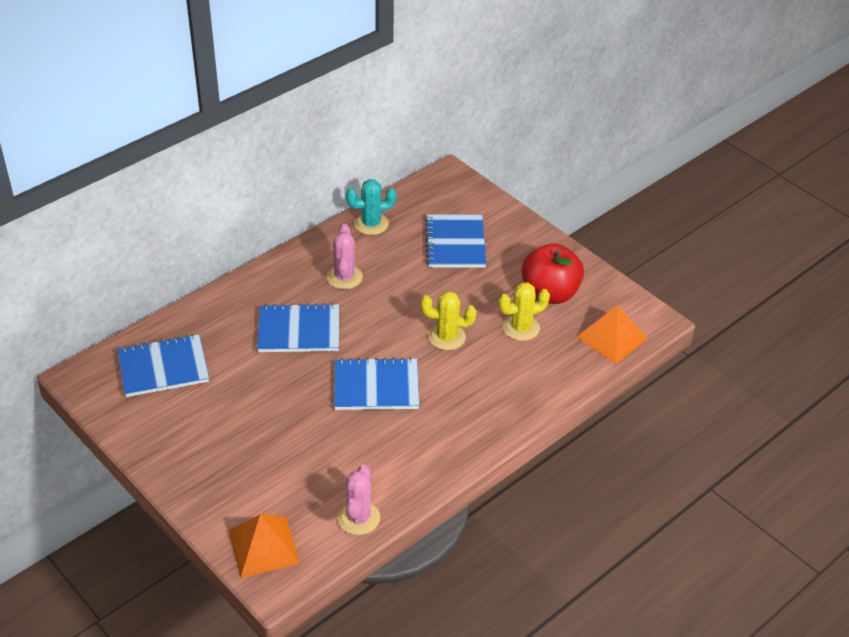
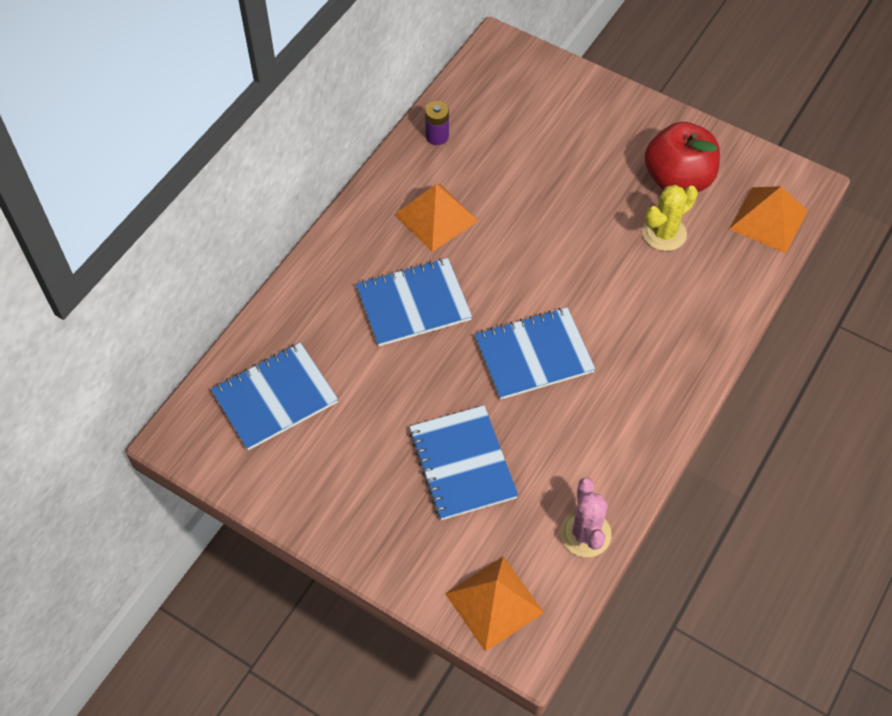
camera: 15 degrees left, 15 degrees up
pink cactus [327,224,363,289] -> orange pyramid [395,184,478,252]
turquoise cactus [346,179,397,235] -> purple battery [425,101,449,145]
yellow cactus [421,291,476,350] -> none
blue notebook [425,214,486,268] -> blue notebook moved to [409,405,518,520]

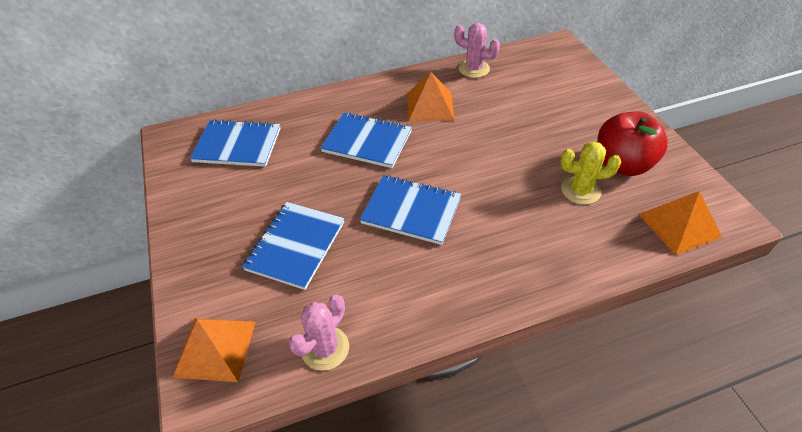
camera: 40 degrees right, 10 degrees down
purple battery [425,101,449,145] -> pink cactus [454,23,500,78]

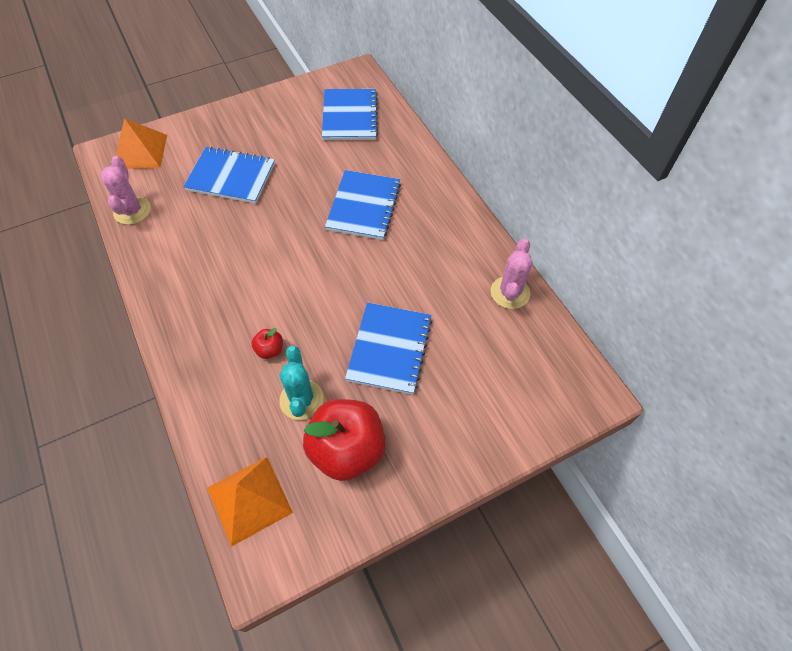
camera: 80 degrees right, 10 degrees up
pink cactus [289,295,349,371] -> pink cactus turned 60 degrees clockwise [101,156,151,225]
blue notebook [360,175,461,245] -> blue notebook moved to [345,303,432,395]
orange pyramid [407,72,455,122] -> none
yellow cactus [560,141,621,205] -> turquoise cactus [279,346,324,420]
none -> red apple [251,328,283,359]

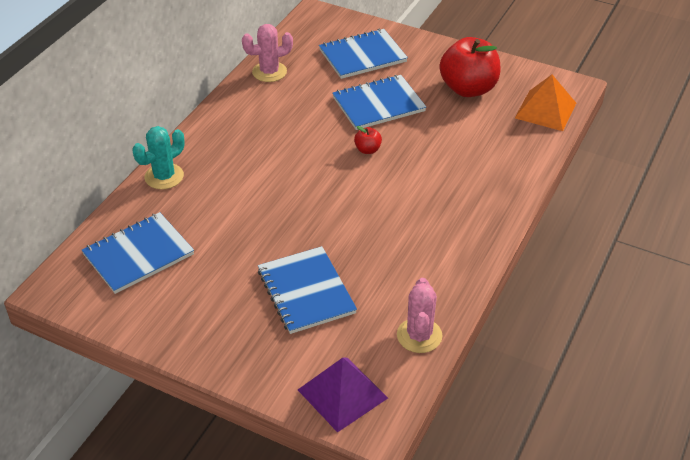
camera: 125 degrees left, 15 degrees down
pink cactus [101,156,151,225] -> pink cactus turned 45 degrees counterclockwise [397,278,442,353]
orange pyramid [116,118,167,169] -> purple pyramid [298,357,388,432]
red apple [251,328,283,359] -> red apple moved to [354,126,382,154]
turquoise cactus [279,346,324,420] -> turquoise cactus moved to [133,126,185,189]
blue notebook [325,170,401,240] -> blue notebook moved to [319,29,408,79]

